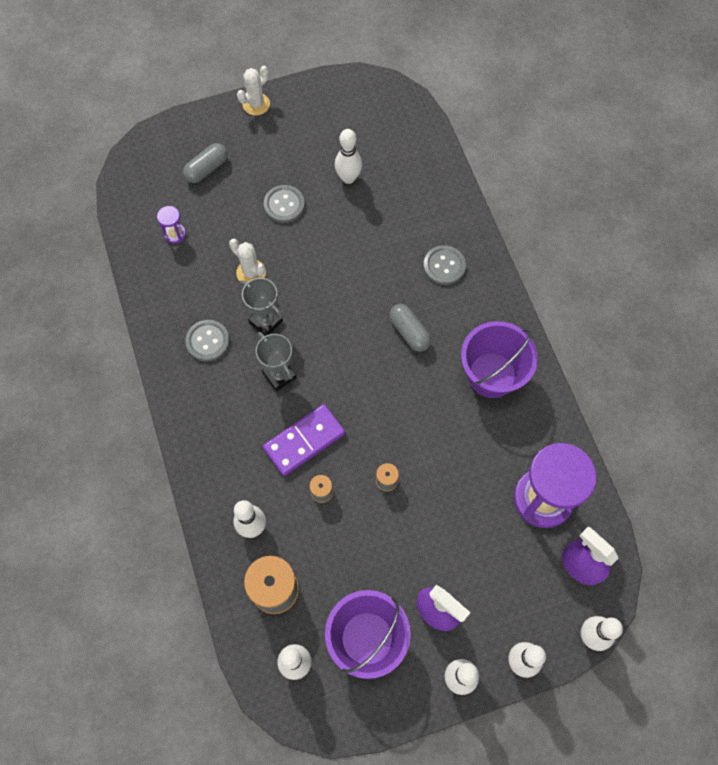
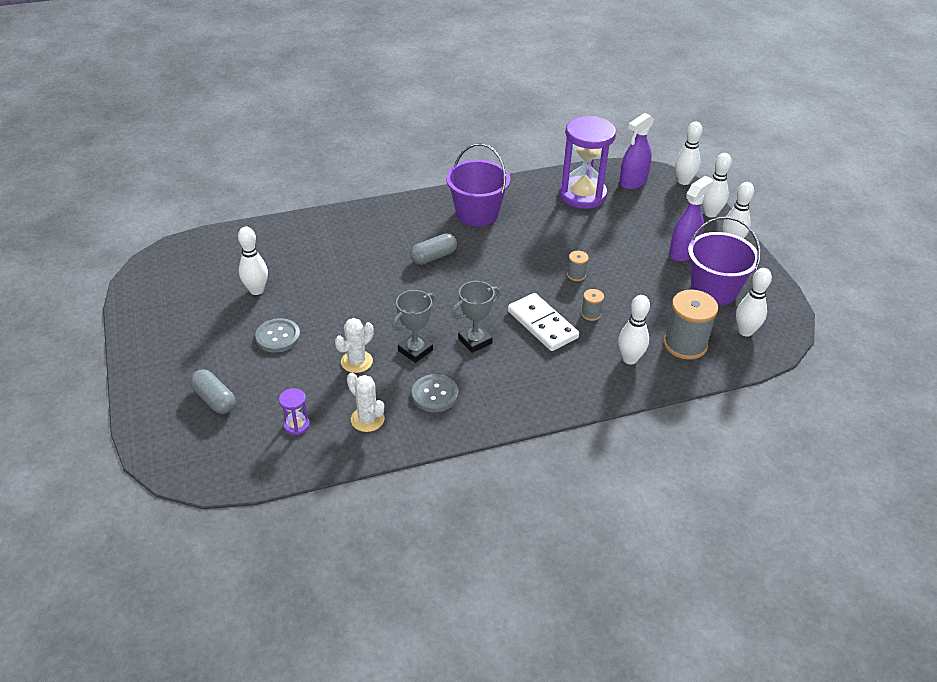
camera: 90 degrees left, 25 degrees down
white cactus [237,66,270,115] -> white cactus moved to [347,373,385,432]
purple domino [263,404,345,476] -> white domino [508,293,579,351]
grey button [423,245,466,285] -> none

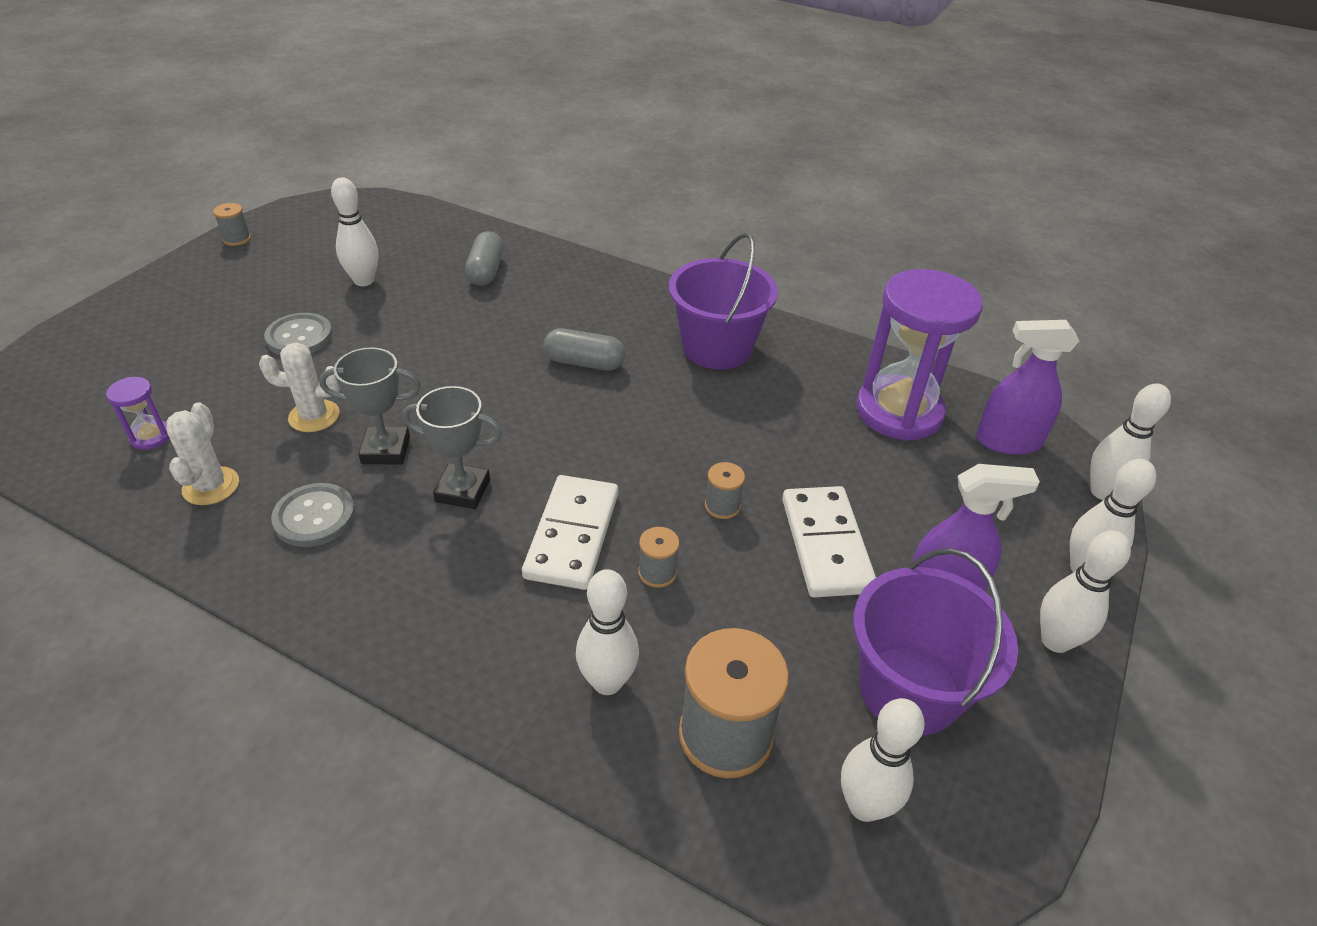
camera: 45 degrees right, 0 degrees up
grey capsule [190,369,236,414] -> grey capsule moved to [465,231,504,286]
none -> grey spool [213,203,251,246]
none -> white domino [782,486,876,598]

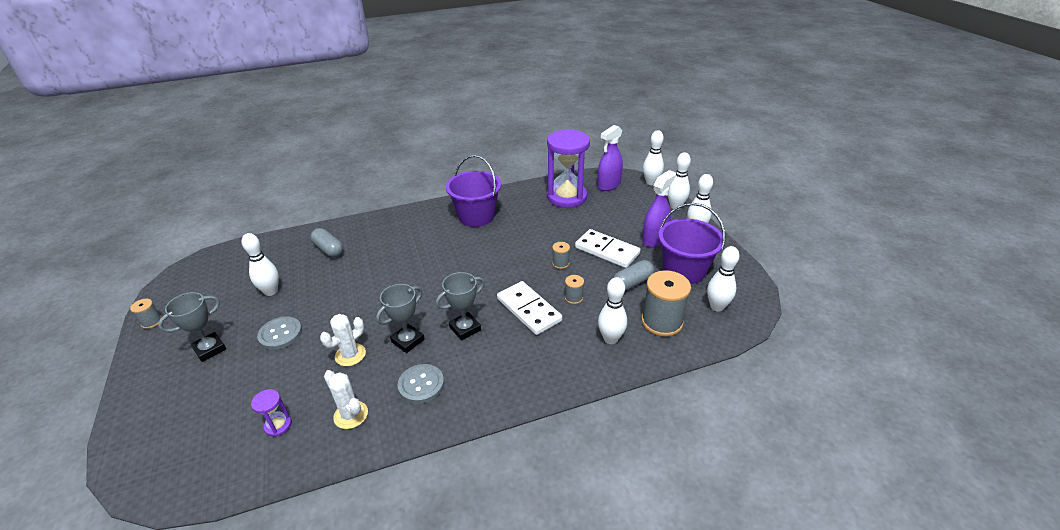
camera: 45 degrees left, 5 degrees down
grey capsule [543,328,626,371] -> grey capsule moved to [613,260,654,291]
none -> grey trophy [158,292,226,362]

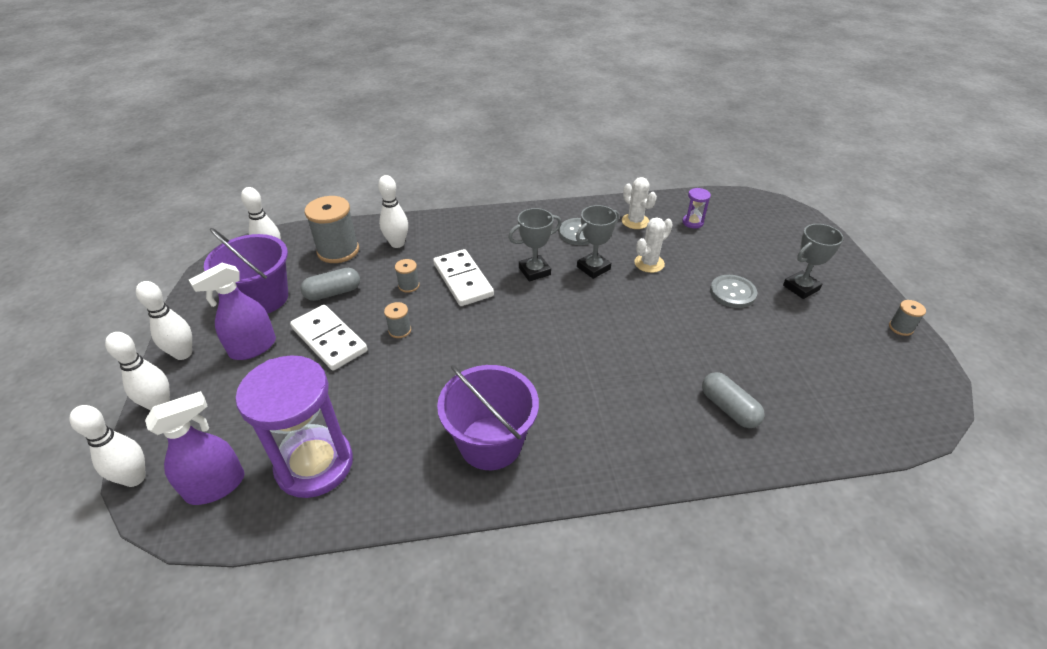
camera: 170 degrees left, 5 degrees up
white bowling pin [242,233,279,296] -> none

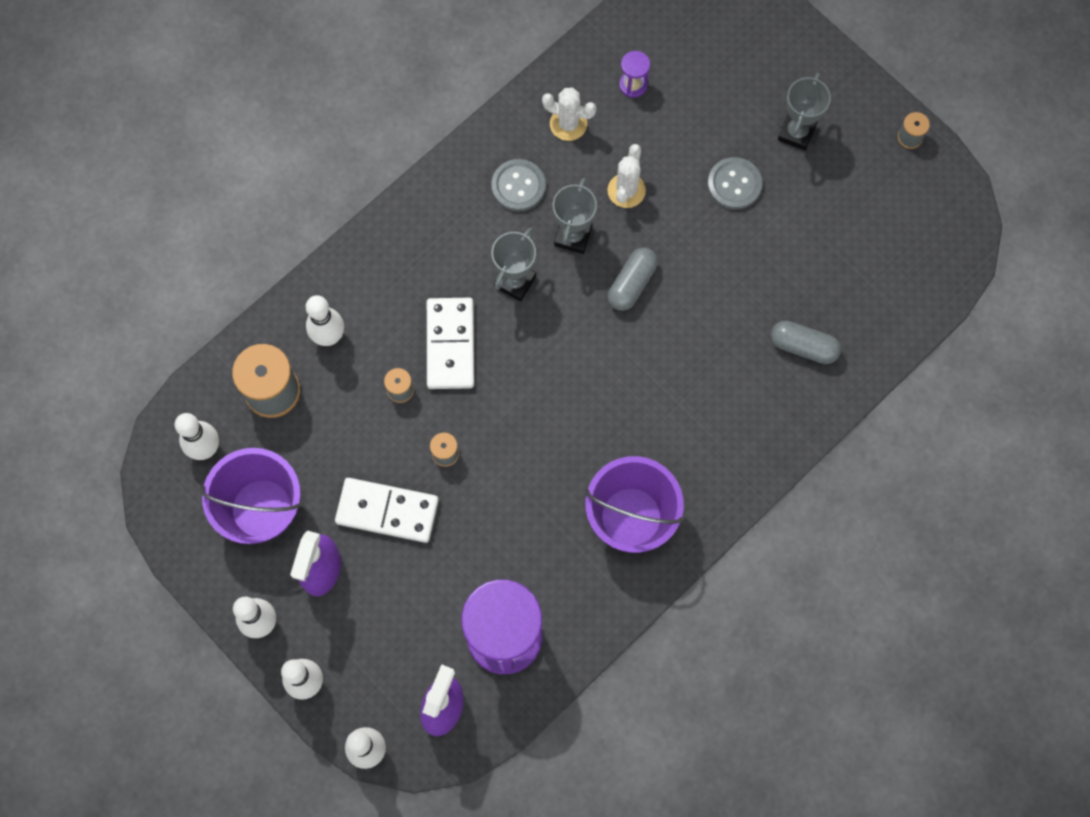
camera: 35 degrees left, 30 degrees up
grey capsule [301,268,360,301] -> grey capsule moved to [608,247,658,311]
white domino [433,249,494,306] -> white domino turned 60 degrees clockwise [427,298,474,389]

